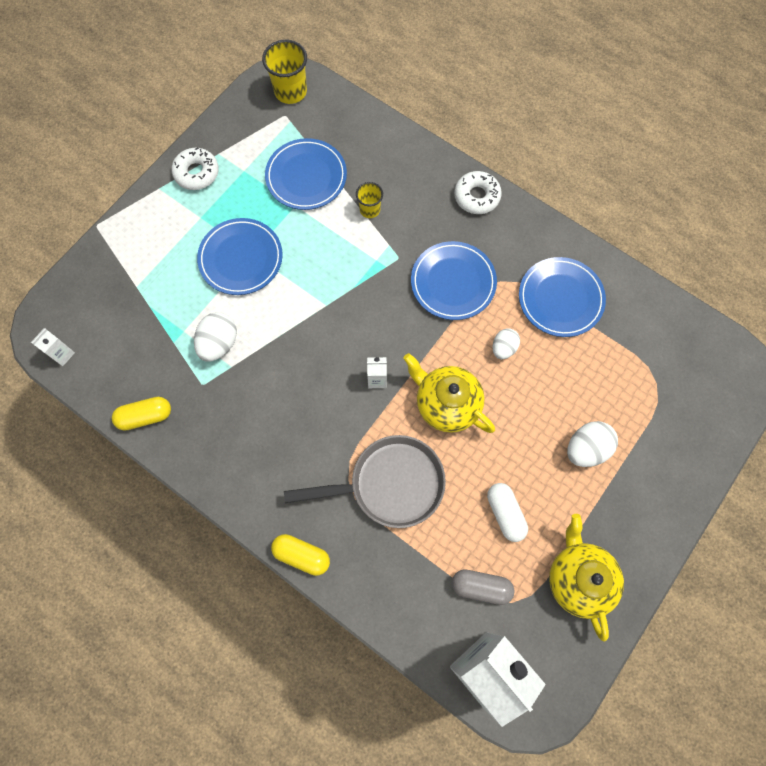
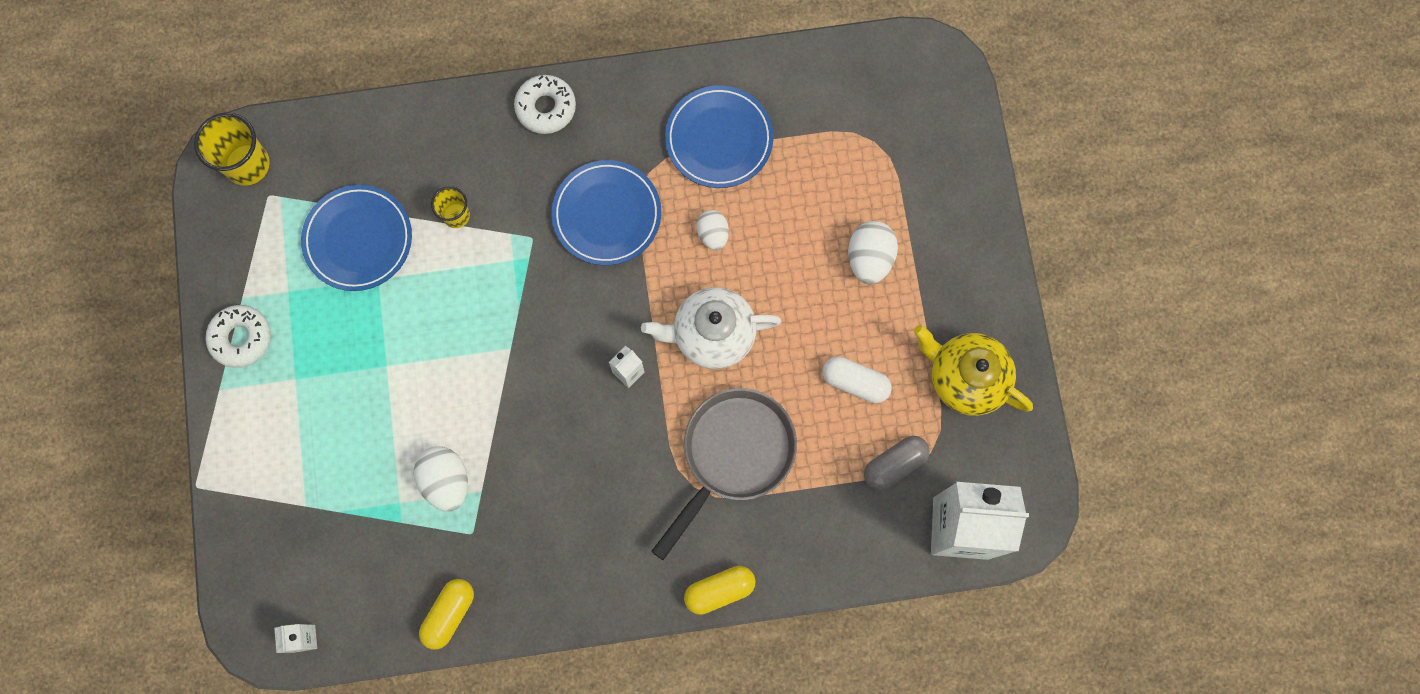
camera: 45 degrees left, 5 degrees up
blue plate [197,218,283,295] -> none
yellow teapot [403,353,495,433] -> white teapot [641,287,781,369]

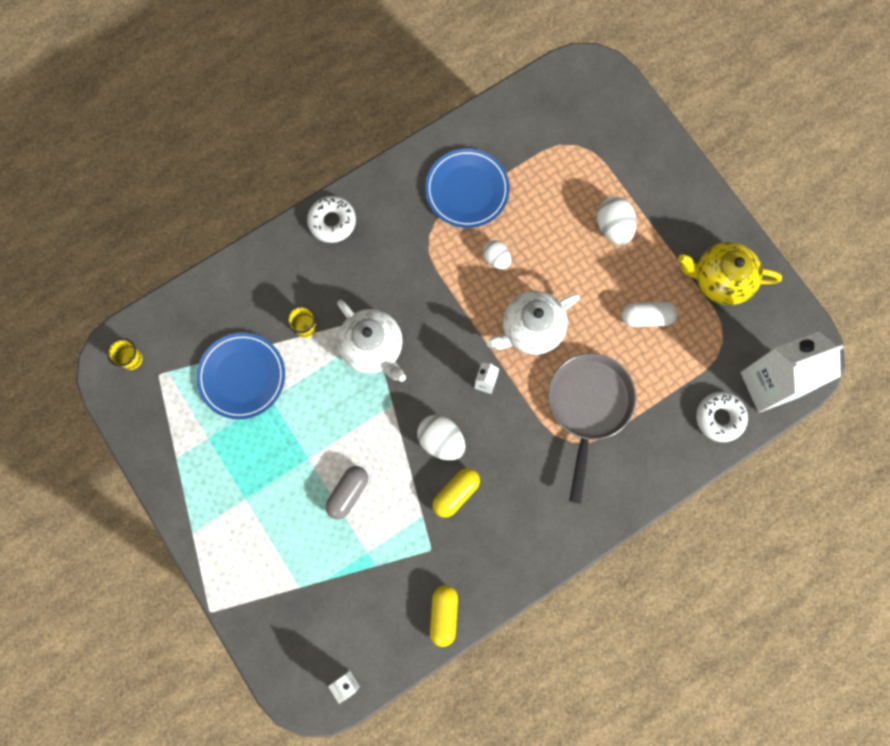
camera: 25 degrees left, 0 degrees up
yellow cup [194,112,270,186] -> yellow cup [107,338,142,370], size x0.59
white donut [206,305,271,368] -> white donut moved to [696,392,748,442]
white egg [414,446,468,512] -> white egg moved to [417,415,465,460]
blue plate [552,160,661,265] -> none
yellow capsule [684,566,755,615] -> yellow capsule moved to [433,468,480,518]
grey capsule [864,436,930,490] -> grey capsule moved to [325,466,368,519]
none -> white teapot [337,300,406,382]

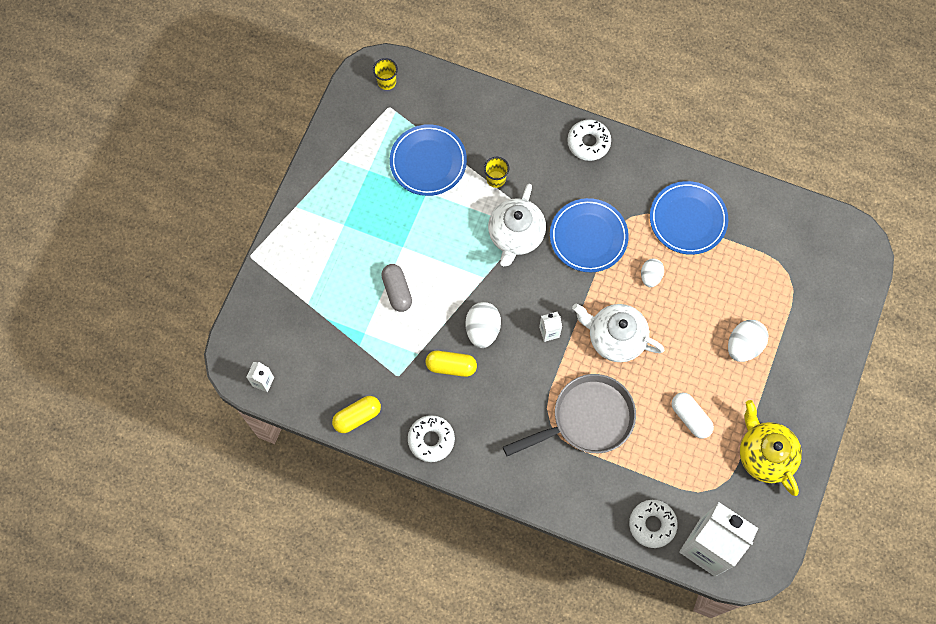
camera: 55 degrees right, 5 degrees down
grey capsule [325,466,368,519] -> grey capsule turned 75 degrees clockwise [381,264,412,312]
none -> white donut [408,415,455,462]
none -> blue plate [550,198,629,272]

